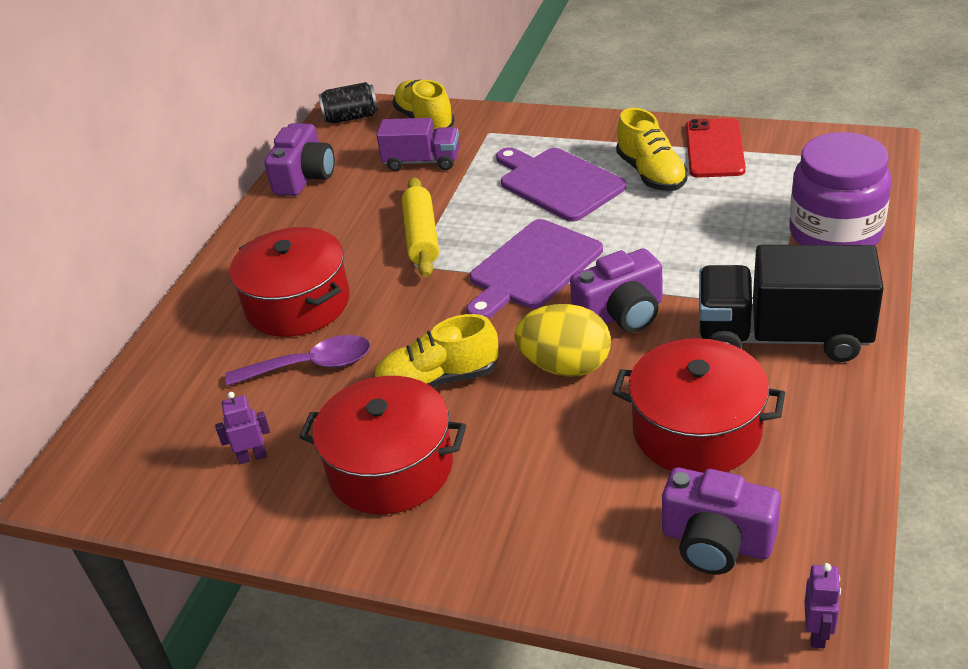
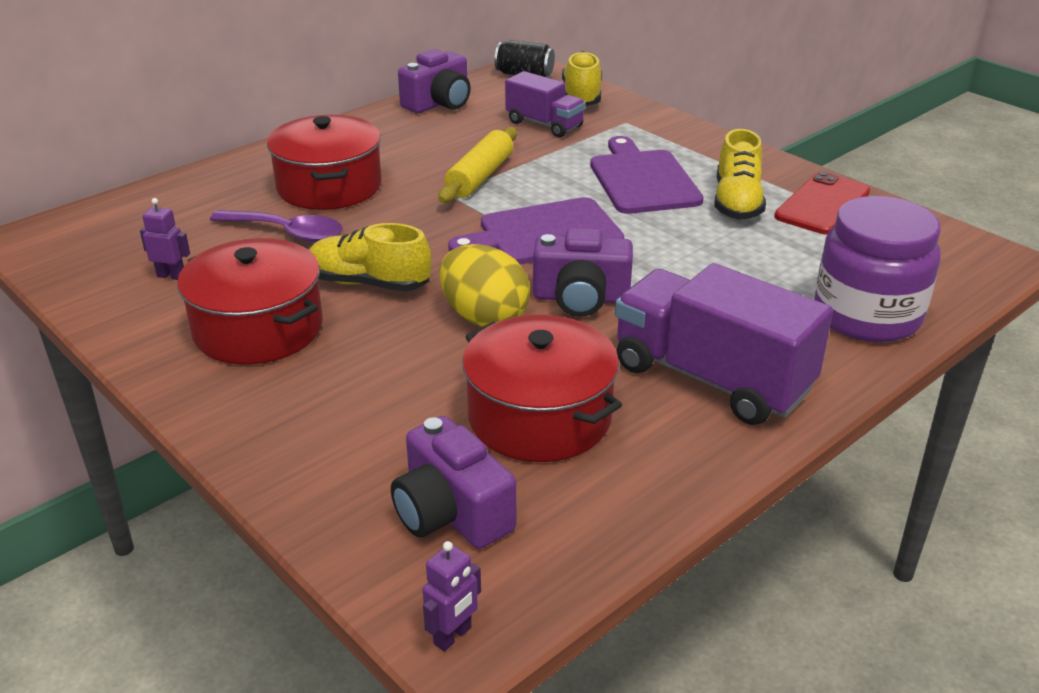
camera: 25 degrees right, 5 degrees down
black truck [699,245,884,362] -> purple truck [615,263,833,425]

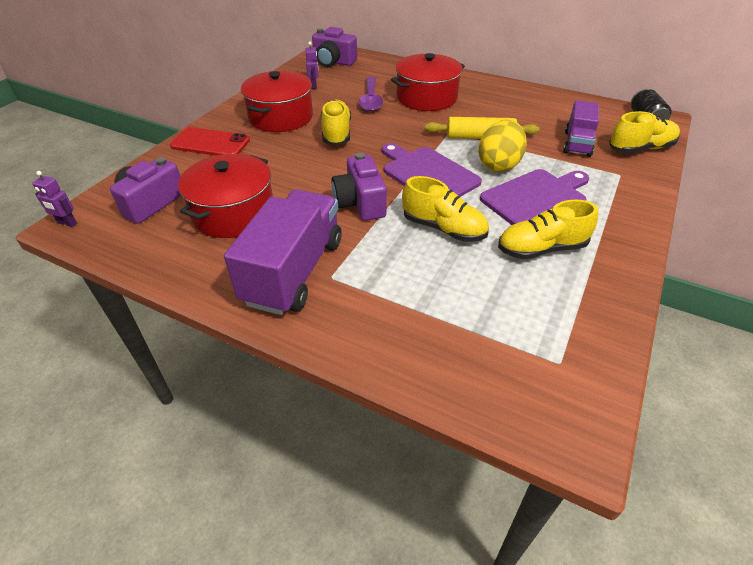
camera: 70 degrees right, 10 degrees up
purple camera [398,49,471,113] -> purple camera moved to [312,27,357,67]
yellow egg [439,244,530,327] -> yellow egg moved to [478,120,527,172]
red phone [774,172,870,234] -> red phone moved to [170,127,250,156]
purple jar [814,196,941,342] -> none
none -> yellow shoe [402,176,489,242]

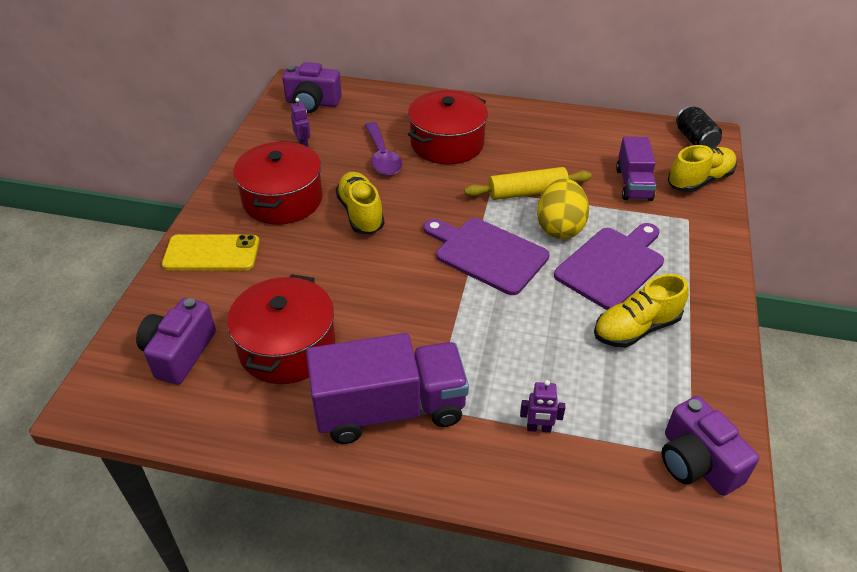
camera: 15 degrees left, 0 degrees up
purple robot [32,171,77,227] -> purple robot moved to [520,380,565,433]
red phone [170,127,250,156] -> yellow phone [162,234,260,271]
purple truck [224,189,341,315] -> purple truck turned 75 degrees clockwise [306,333,469,444]
purple camera [331,153,387,221] -> purple camera moved to [662,396,759,496]
yellow shoe [402,176,489,242] -> none

